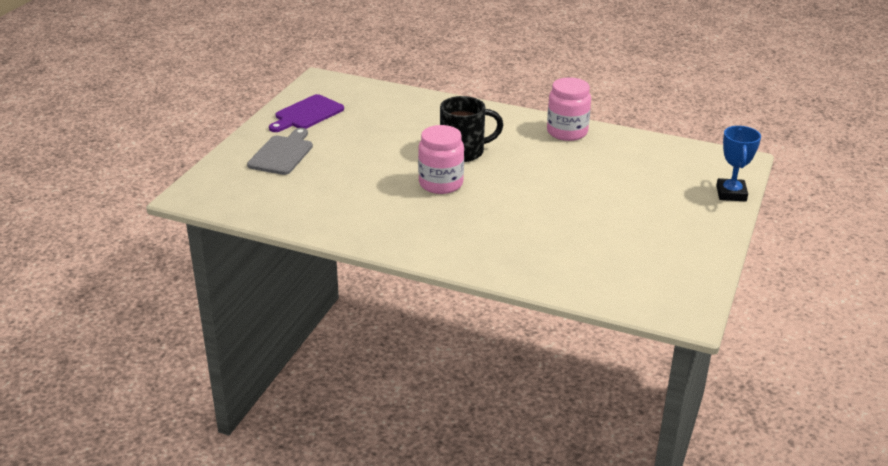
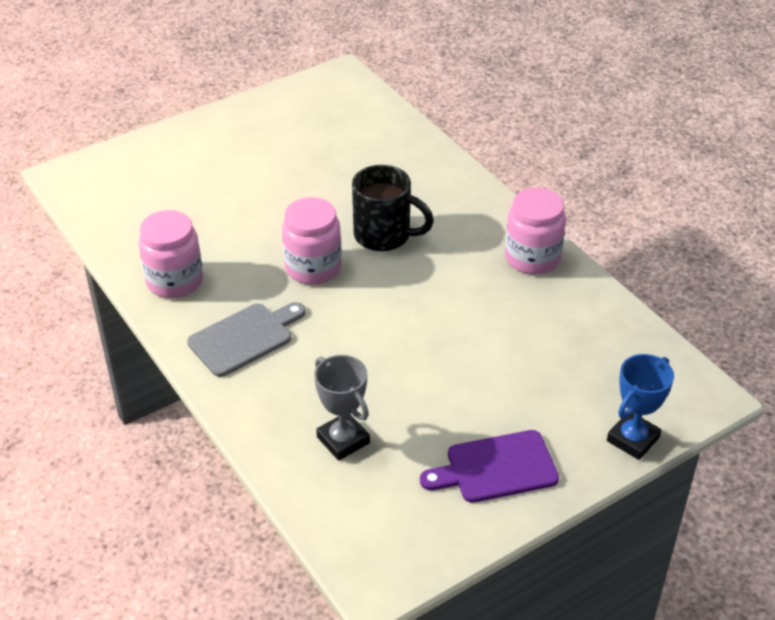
camera: 35 degrees right, 10 degrees up
grey cutting board [247,128,313,175] -> grey cutting board moved to [187,302,306,377]
purple cutting board [269,94,344,132] -> purple cutting board moved to [420,430,559,503]
none -> pink jar [138,210,203,298]
none -> grey trophy [314,355,370,461]

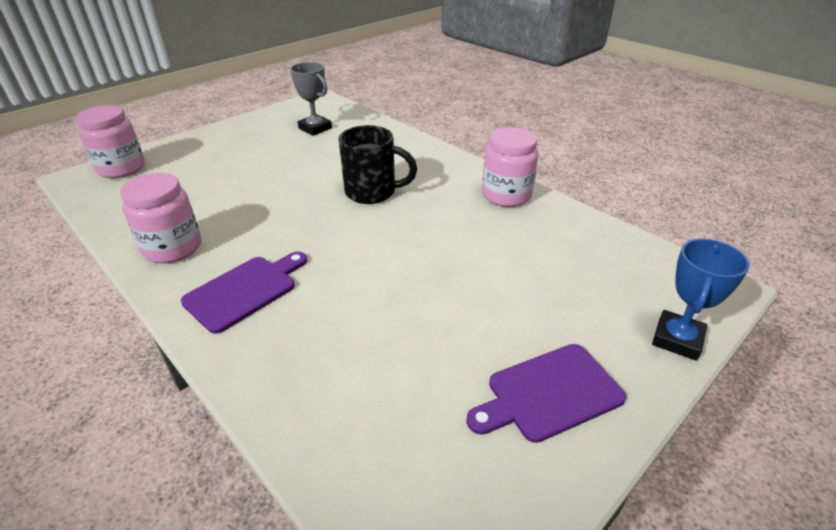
camera: 10 degrees left, 5 degrees down
grey cutting board [187,302,306,377] -> purple cutting board [181,251,307,334]
pink jar [282,197,342,285] -> pink jar moved to [76,105,145,178]
grey trophy [314,355,370,461] -> grey trophy moved to [290,62,332,136]

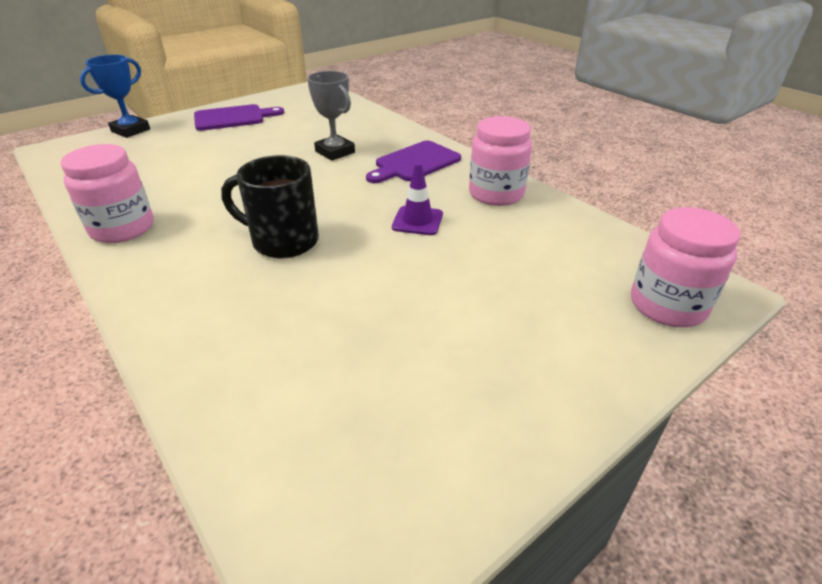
camera: 175 degrees left, 0 degrees up
grey trophy [290,62,332,136] -> grey trophy moved to [307,71,355,161]
none -> purple traffic cone [392,163,443,235]

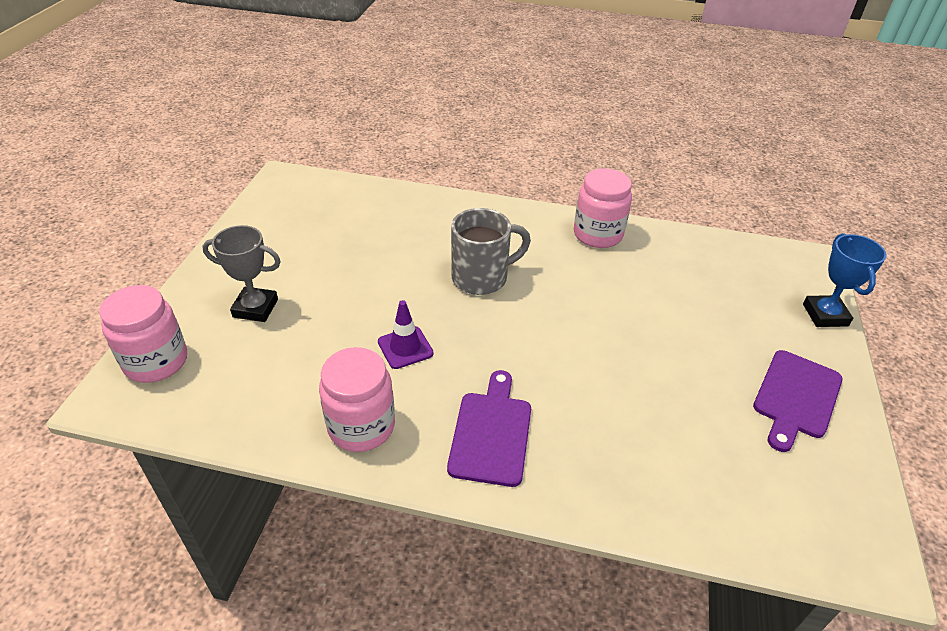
camera: 140 degrees right, 5 degrees up
black mug [221,155,319,258] -> grey mug [451,208,531,295]
grey trophy [307,71,355,161] -> grey trophy moved to [202,225,281,322]

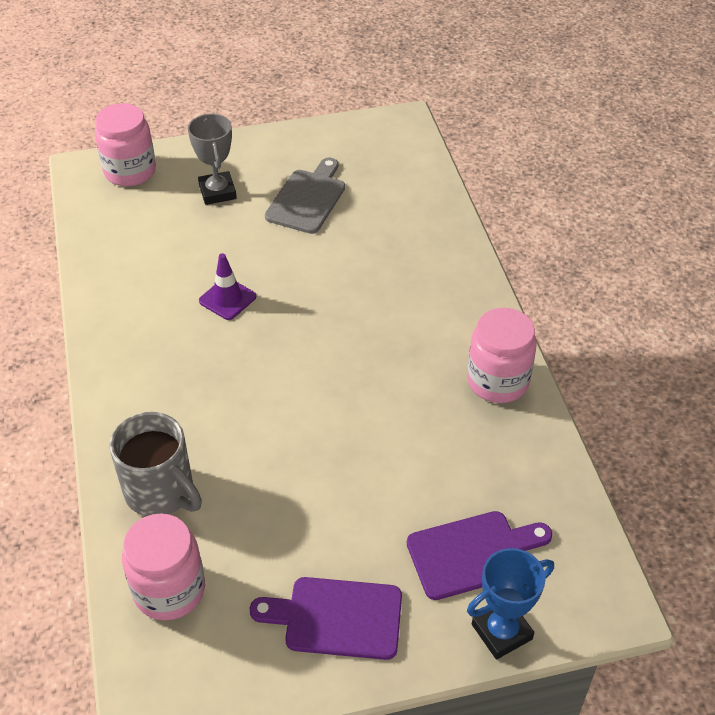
camera: 65 degrees right, 5 degrees up
pink jar [319,347,395,452] -> pink jar moved to [122,514,205,621]
purple cutting board [447,370,531,487] -> purple cutting board moved to [407,511,552,600]
grey mug [451,208,531,295] -> grey mug moved to [109,412,202,516]
none -> grey cutting board [265,158,345,234]

